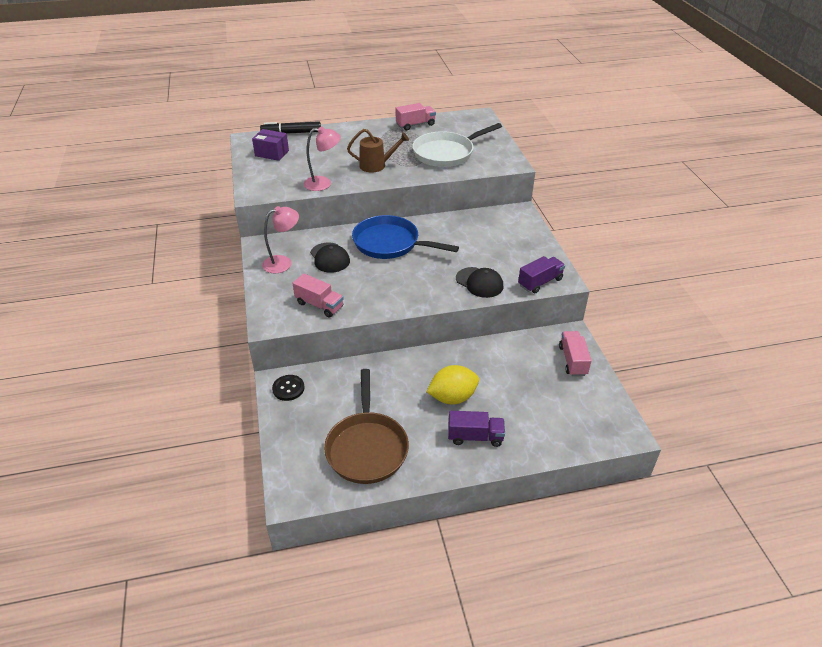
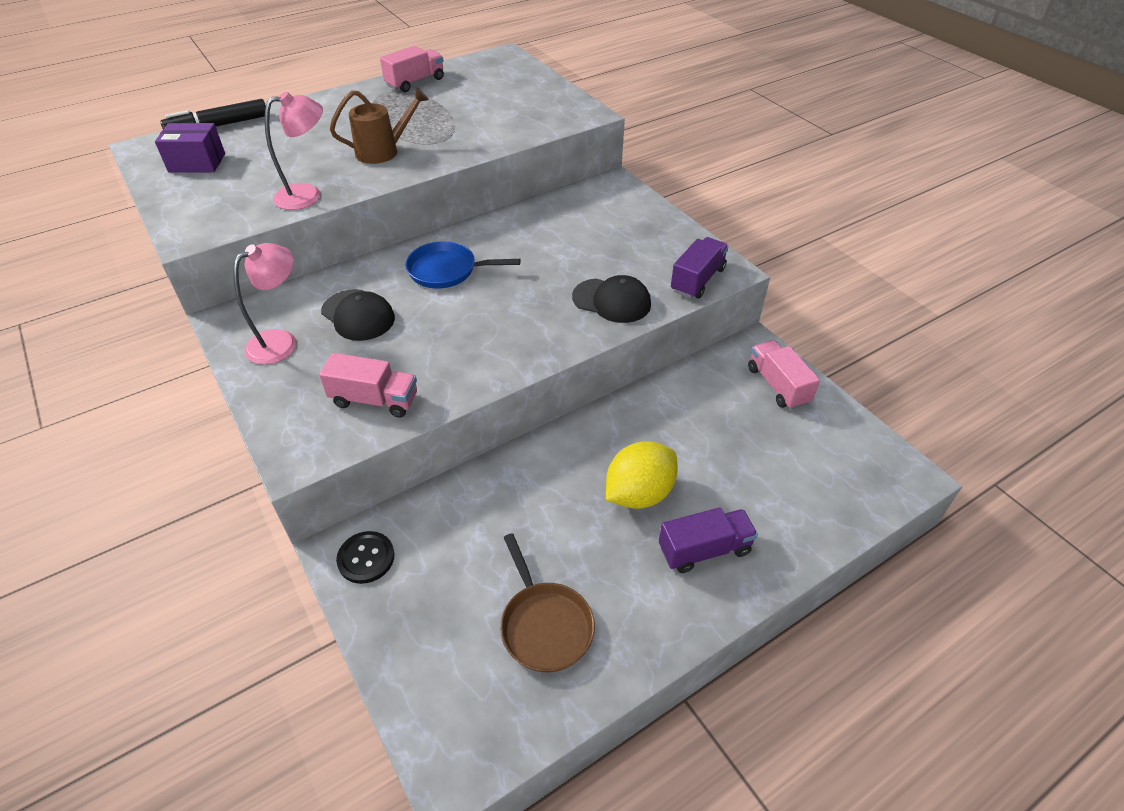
camera: 20 degrees left, 5 degrees up
brown pan [324,369,409,484] -> brown pan [500,533,595,672], size x0.64
blue pan [352,215,459,259] -> blue pan [405,241,521,289], size x0.64
white pan [412,123,502,167] -> none

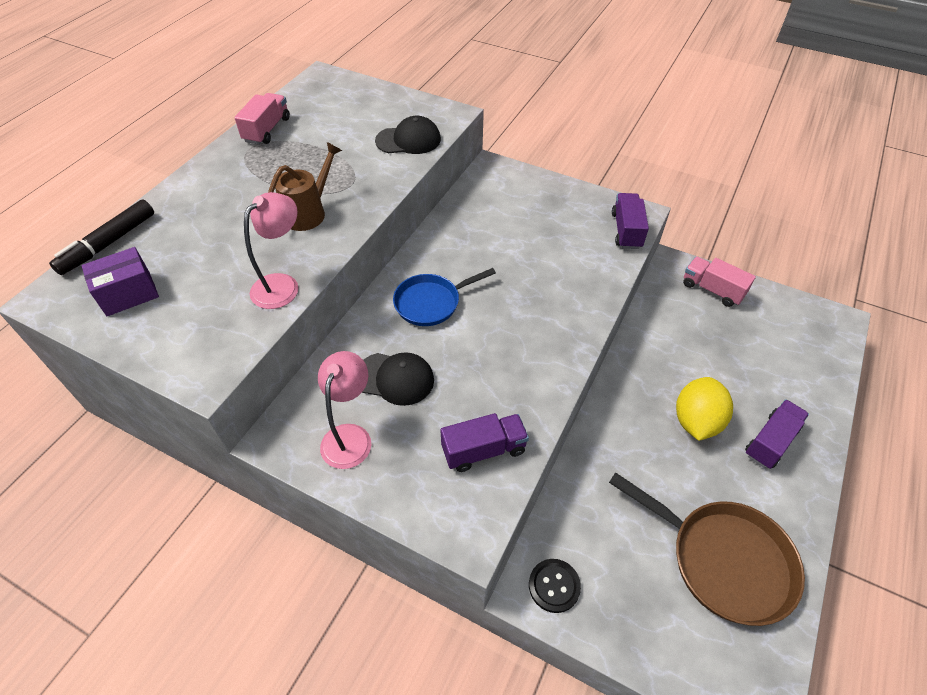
camera: 30 degrees left, 5 degrees up
pink truck [319,353,417,418] -> purple truck [440,413,529,472]
brown pan [500,533,595,672] -> brown pan [609,472,805,626], size x1.56
black cap [572,275,651,323] -> black cap moved to [375,116,441,154]

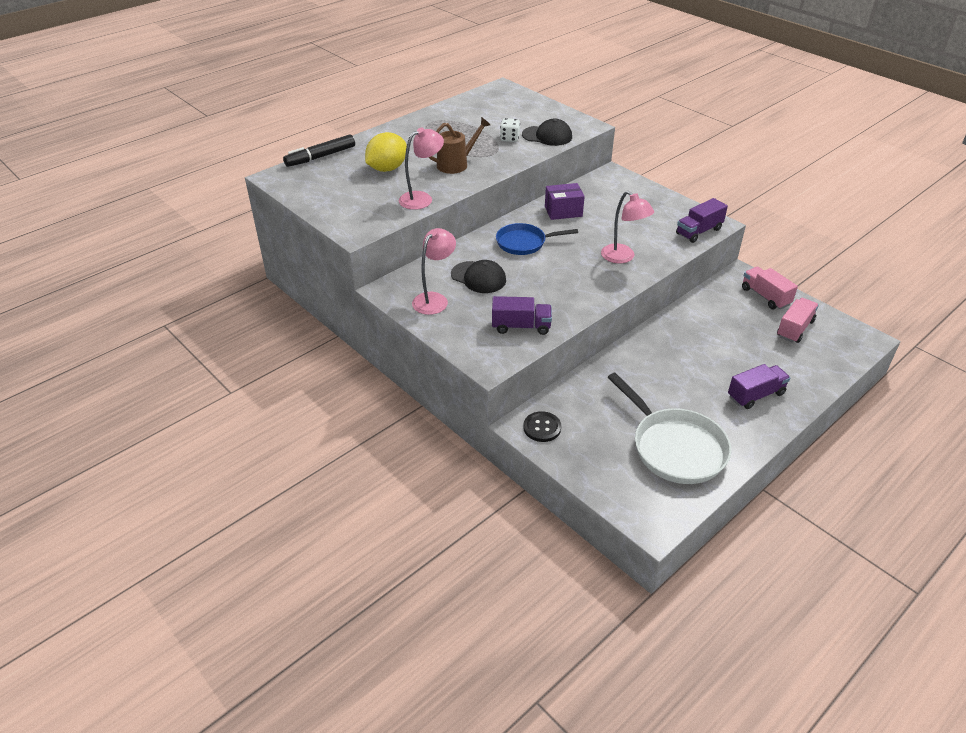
camera: 20 degrees right, 10 degrees down
purple box [81,247,159,316] -> purple box moved to [545,183,585,220]
pink truck [234,93,290,145] -> pink truck moved to [777,298,819,343]
brown pan [609,472,805,626] -> white pan [608,373,731,484]
purple truck [612,193,649,249] -> purple truck turned 150 degrees counterclockwise [676,198,728,243]
yellow lemon [676,377,733,441] -> yellow lemon moved to [365,132,407,172]
none -> white dice [500,118,520,142]
none -> pink lamp [601,191,654,263]

